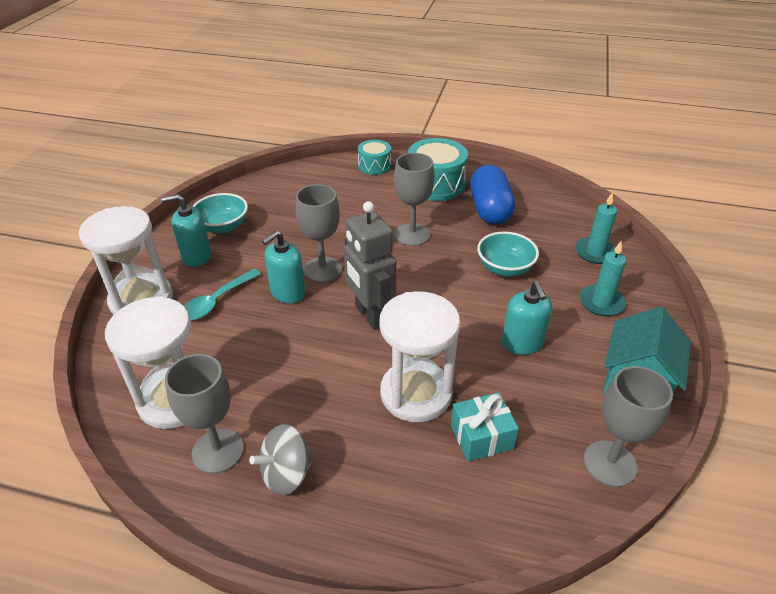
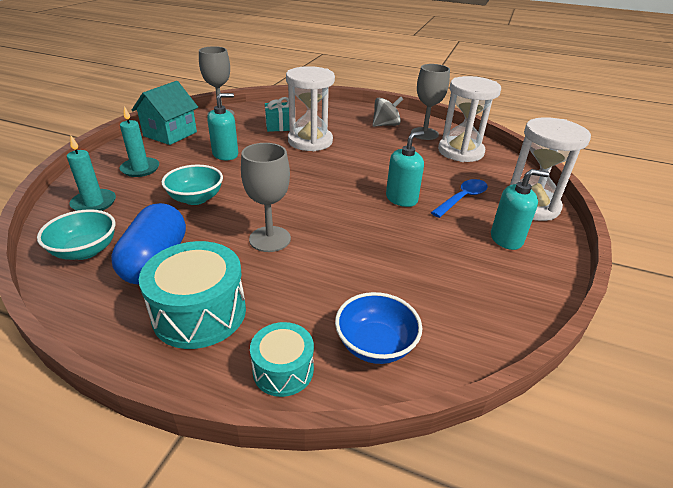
camera: 175 degrees left, 5 degrees down
turquoise spoon [184,269,261,320] -> blue spoon [431,179,488,218]
turquoise bowl [192,193,248,234] -> turquoise bowl moved to [37,209,115,260]
grey goblet [296,184,342,282] -> none
grey robot [344,201,396,330] -> none
turquoise soap dispenser [502,281,552,355] -> turquoise soap dispenser turned 60 degrees clockwise [207,93,238,160]
none -> blue bowl [335,292,422,364]

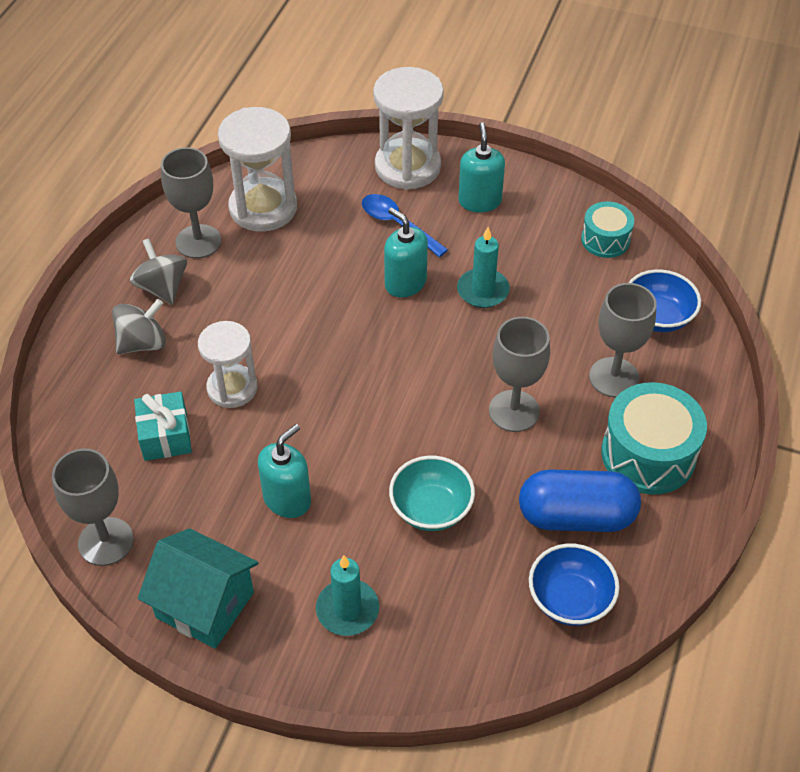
camera: 90 degrees left, 15 degrees up
turquoise bowl [37,209,115,260] -> blue bowl [529,544,620,626]
turquoise candle [67,136,116,211] -> turquoise candle moved to [457,227,510,308]
turquoise soap dispenser [207,93,238,160] -> turquoise soap dispenser turned 75 degrees clockwise [258,424,311,518]
turquoise drum [250,322,314,397] -> turquoise drum moved to [581,201,634,258]
white hourglass [286,66,335,151] -> white hourglass [198,321,258,408], size x0.66
none -> grey spinning top [112,299,166,354]
none -> grey goblet [589,283,657,398]

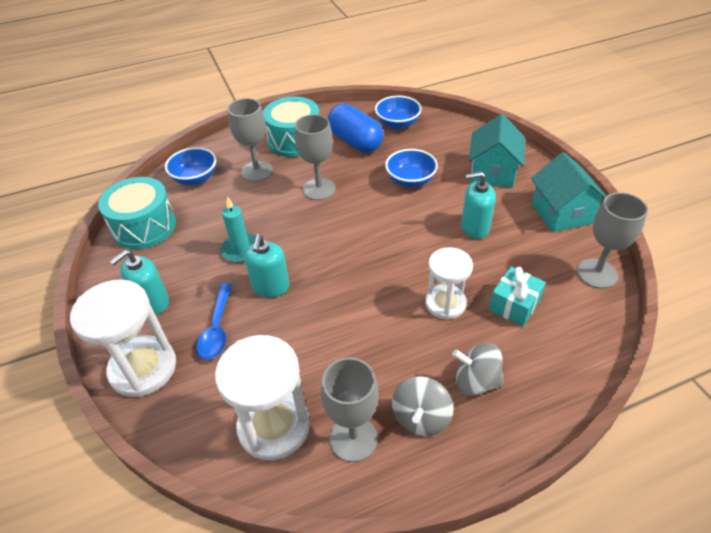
camera: 130 degrees left, 5 degrees down
turquoise candle [316,555,379,636] -> turquoise house [469,114,525,188]
turquoise bowl [389,456,475,531] -> blue bowl [385,149,438,188]
turquoise drum [581,201,634,258] -> turquoise drum [98,177,176,249], size x1.69

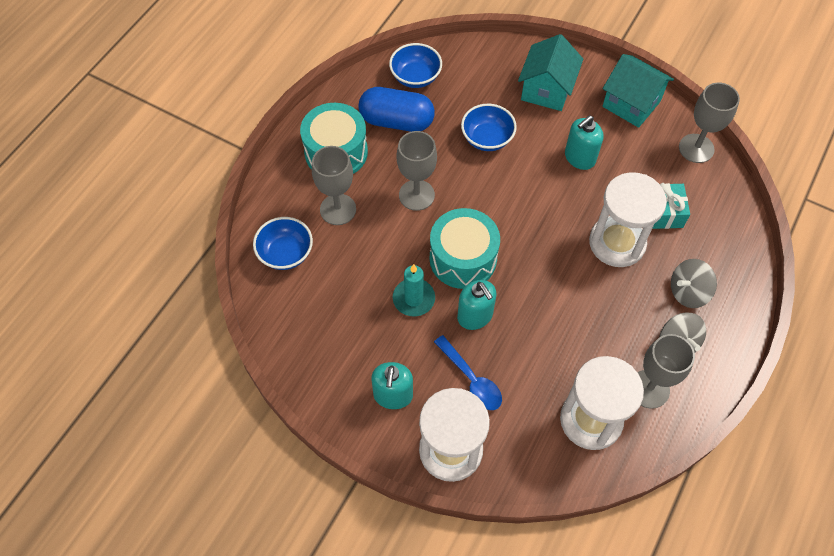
camera: 40 degrees left, 15 degrees up
turquoise drum [98,177,176,249] -> turquoise drum moved to [430,208,500,289]
white hourglass [425,247,473,320] -> white hourglass [589,172,667,267], size x1.51
turquoise house [469,114,525,188] -> turquoise house turned 45 degrees clockwise [518,34,583,111]

